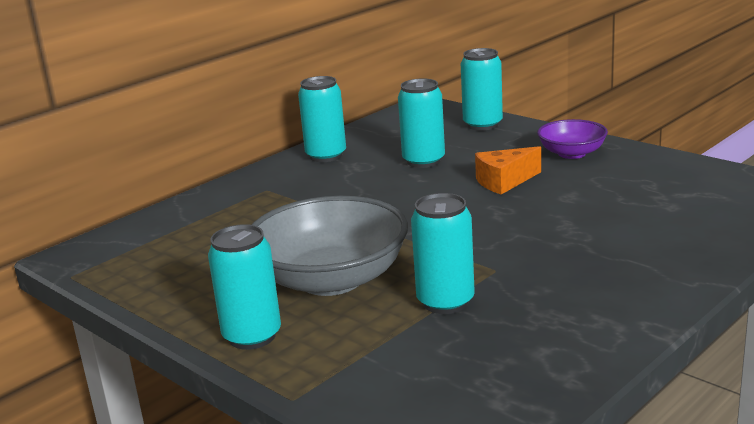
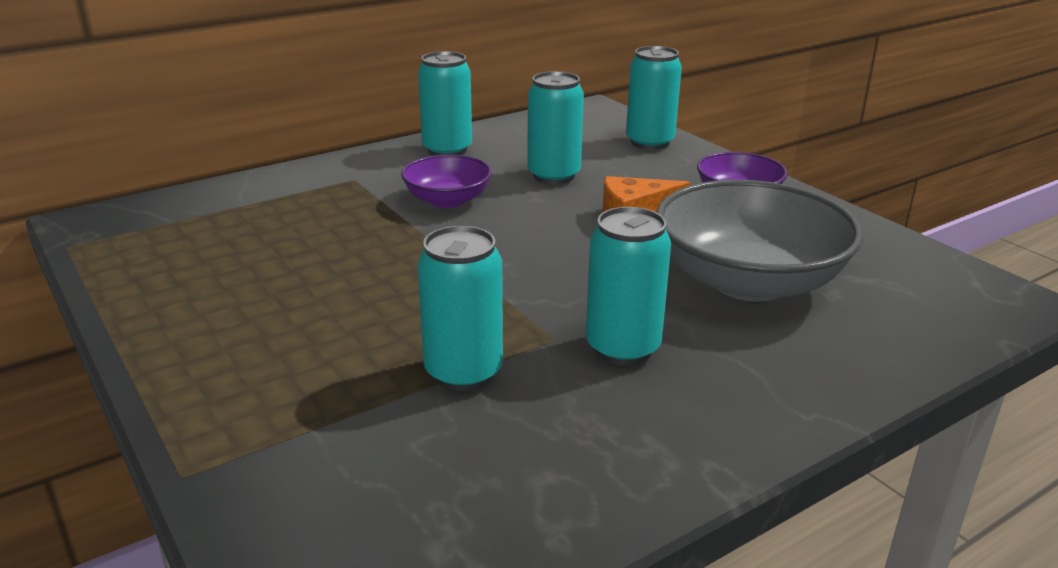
camera: 10 degrees right, 5 degrees up
turquoise can [208,224,281,350] -> turquoise can moved to [586,207,671,365]
grey bowl [252,196,408,296] -> grey bowl moved to [657,180,864,302]
none -> purple bowl [401,155,492,208]

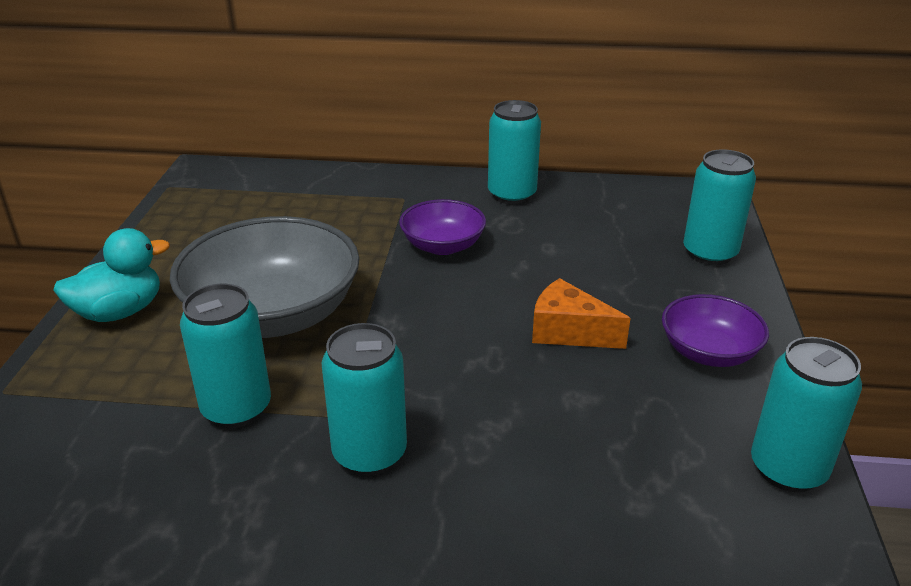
camera: 40 degrees right, 5 degrees up
turquoise can [527,71,584,184] -> turquoise can moved to [751,337,862,492]
grey bowl [657,180,864,302] -> grey bowl moved to [170,216,359,338]
none -> turquoise duck [53,228,170,322]

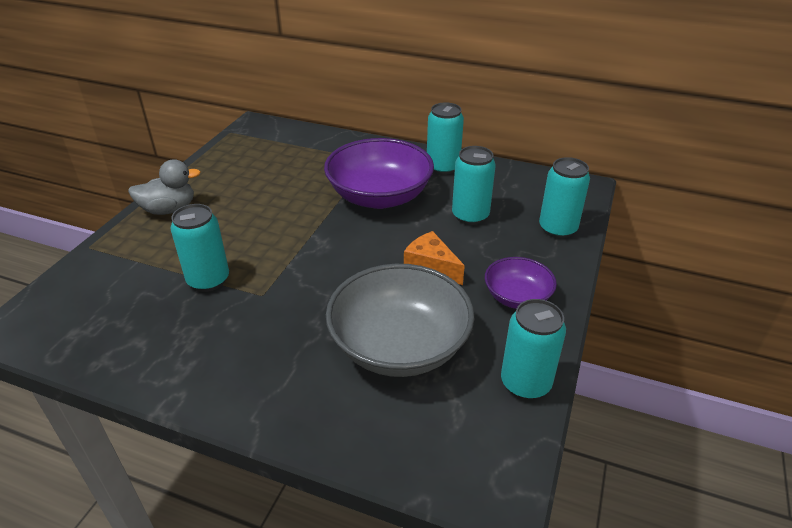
camera: 15 degrees right, 5 degrees up
turquoise duck [53,228,170,322] -> grey duck [128,159,201,215]
grey bowl [170,216,359,338] -> grey bowl moved to [326,264,474,377]
turquoise can [322,323,407,476] -> turquoise can moved to [452,146,496,225]
purple bowl [399,199,486,255] -> purple bowl [324,138,434,209], size x1.86

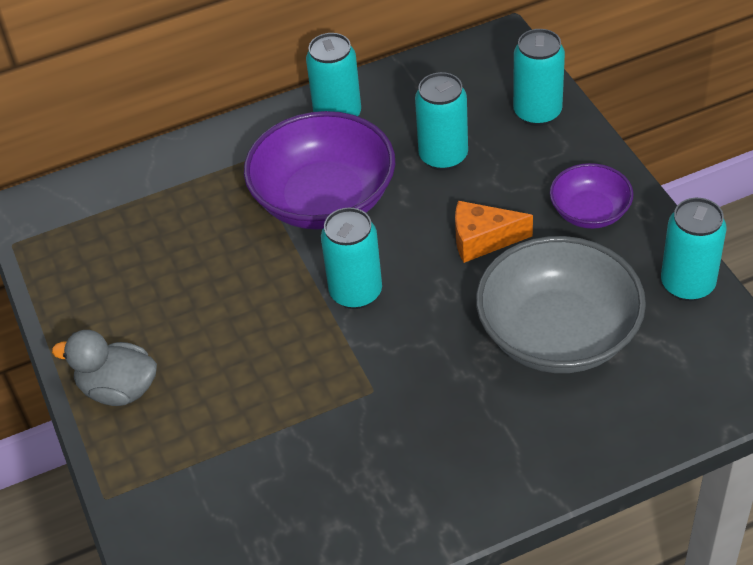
camera: 40 degrees left, 10 degrees up
grey duck [128,159,201,215] -> grey duck turned 105 degrees counterclockwise [52,330,157,406]
turquoise can [170,204,229,292] -> turquoise can moved to [321,208,382,309]

